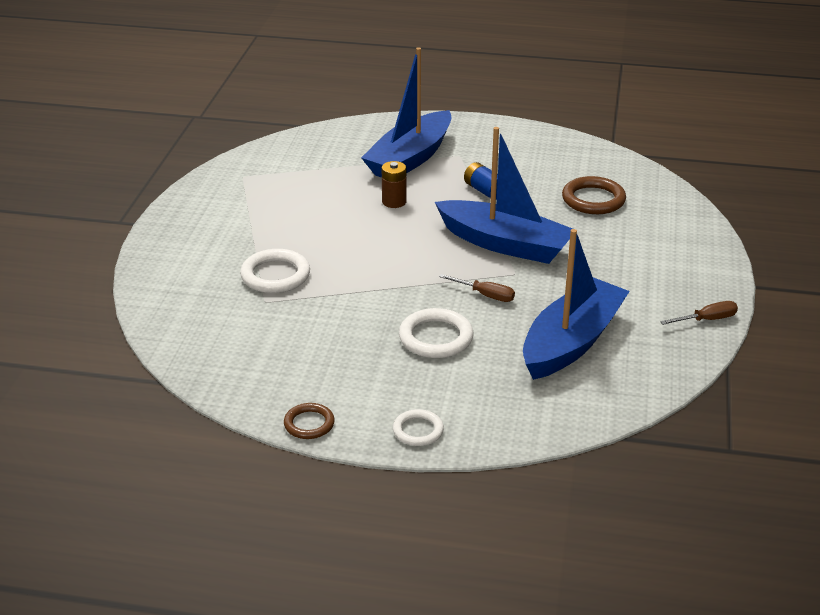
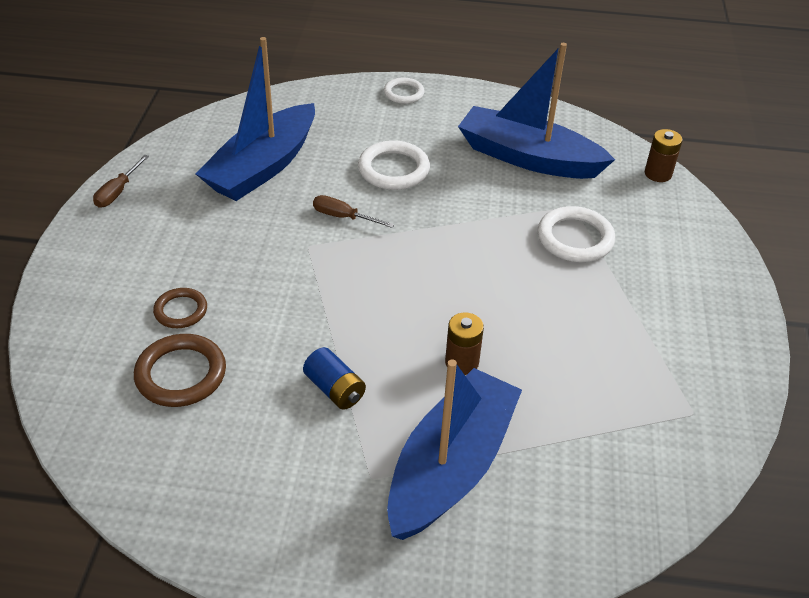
camera: 175 degrees right, 10 degrees up
brown ring [284,403,335,439] -> brown ring moved to [153,288,207,328]
blue boat [435,127,573,264] -> blue boat moved to [458,43,615,179]
brown screwdriver [660,301,738,325] -> brown screwdriver turned 45 degrees counterclockwise [93,155,149,208]
none -> brown battery [645,129,683,182]

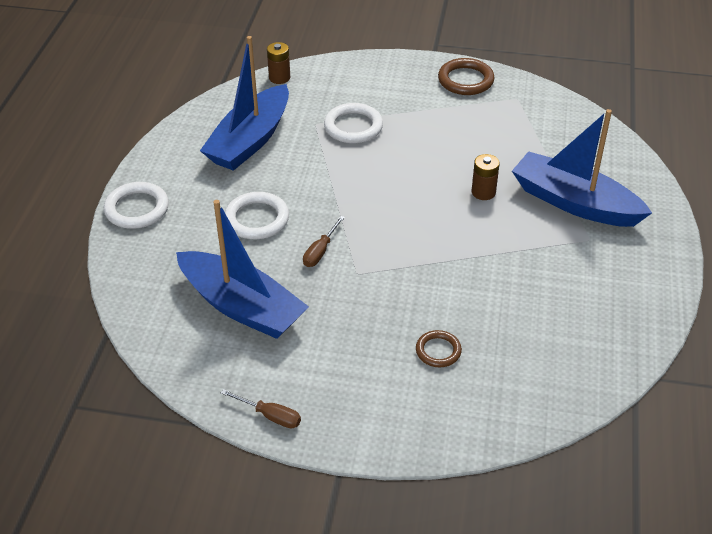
camera: 85 degrees left, 0 degrees up
brown ring [134,334,226,407] -> brown ring moved to [438,58,495,95]
blue battery [303,347,366,410] -> none
white ring [384,78,425,104] -> white ring [104,182,169,229], size x1.60

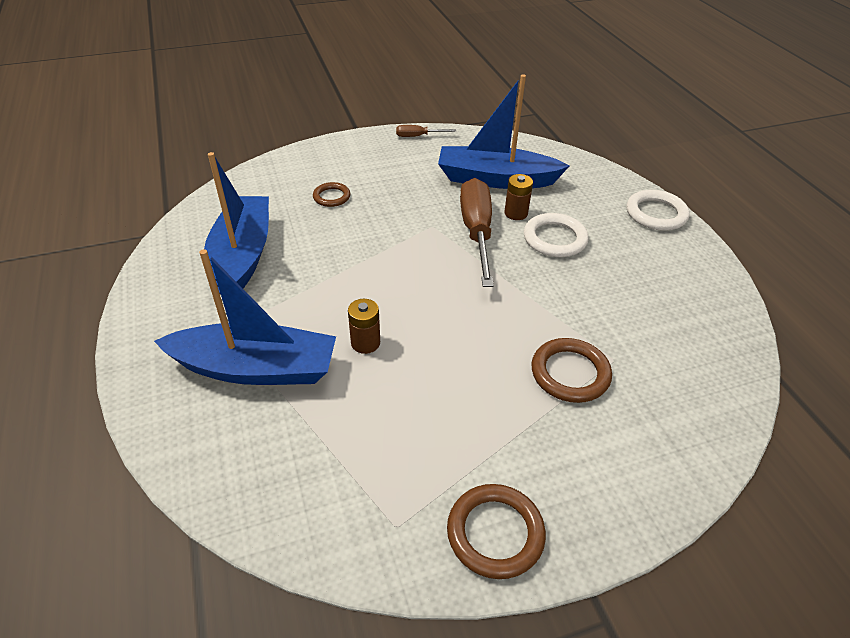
camera: 150 degrees right, 0 degrees up
blue boat [200,36,289,171] -> blue boat moved to [204,152,269,294]
brown battery [267,42,290,84] -> brown battery moved to [504,174,533,220]
brown screwdriver [303,216,345,267] -> brown screwdriver [460,178,494,287], size x2.15
white ring [324,103,383,143] -> brown ring [531,338,612,403]

